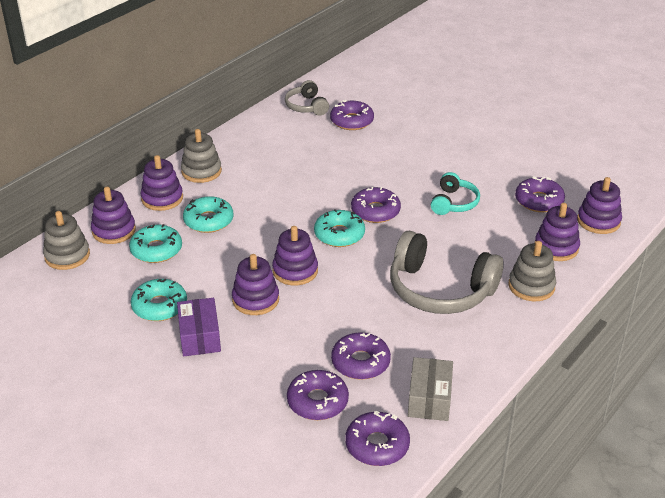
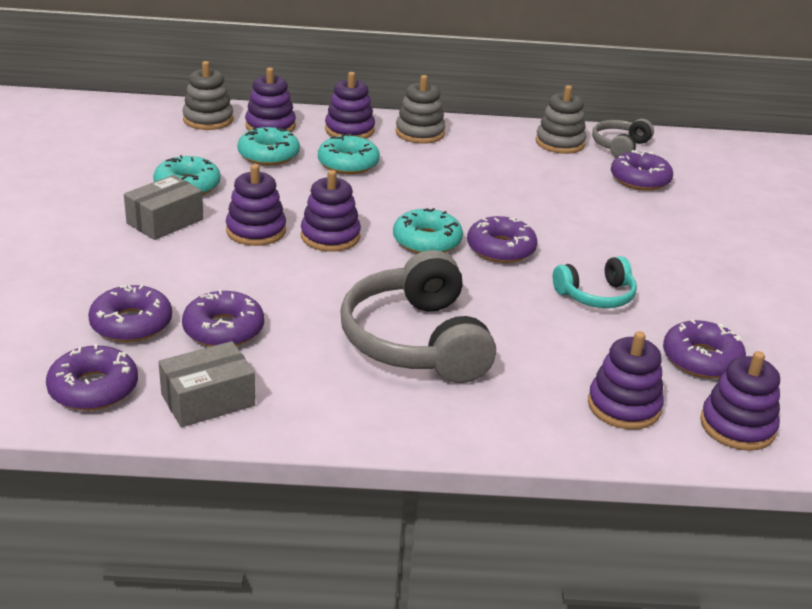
camera: 50 degrees right, 5 degrees down
purple box [177,298,221,356] -> grey box [124,175,204,240]
grey stacking toy [508,241,556,301] -> grey stacking toy moved to [536,85,586,154]

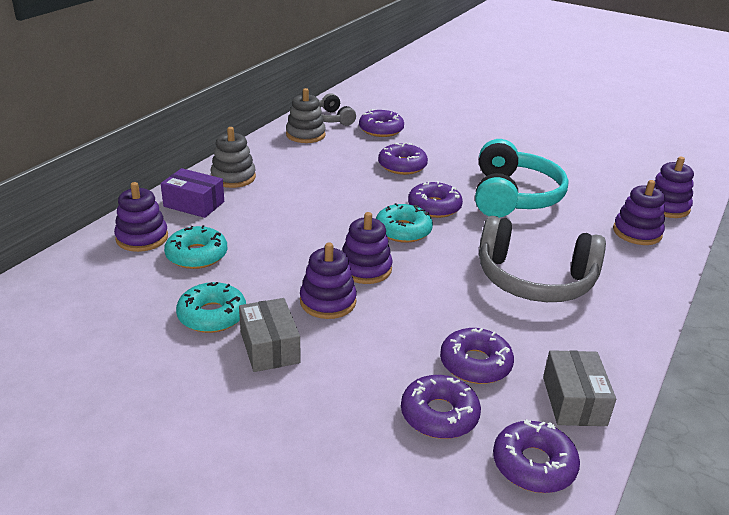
camera: 60 degrees left, 0 degrees up
grey stacking toy [183,61,233,130] -> none
turquoise donut [318,134,380,174] -> none
purple stacking toy [325,72,375,139] -> purple box [161,168,224,218]
turquoise headphones [553,256,637,308] -> turquoise headphones [475,139,569,218], size x1.87
purple donut [663,319,746,379] -> purple donut moved to [378,142,428,175]

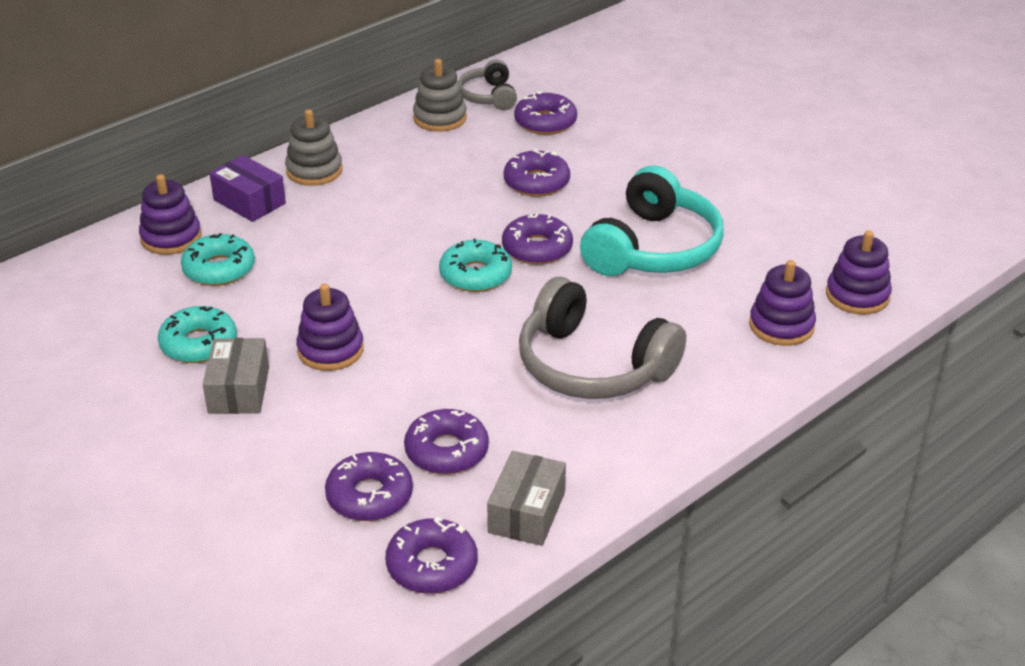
camera: 20 degrees right, 5 degrees up
purple stacking toy [342,212,393,284] -> none

